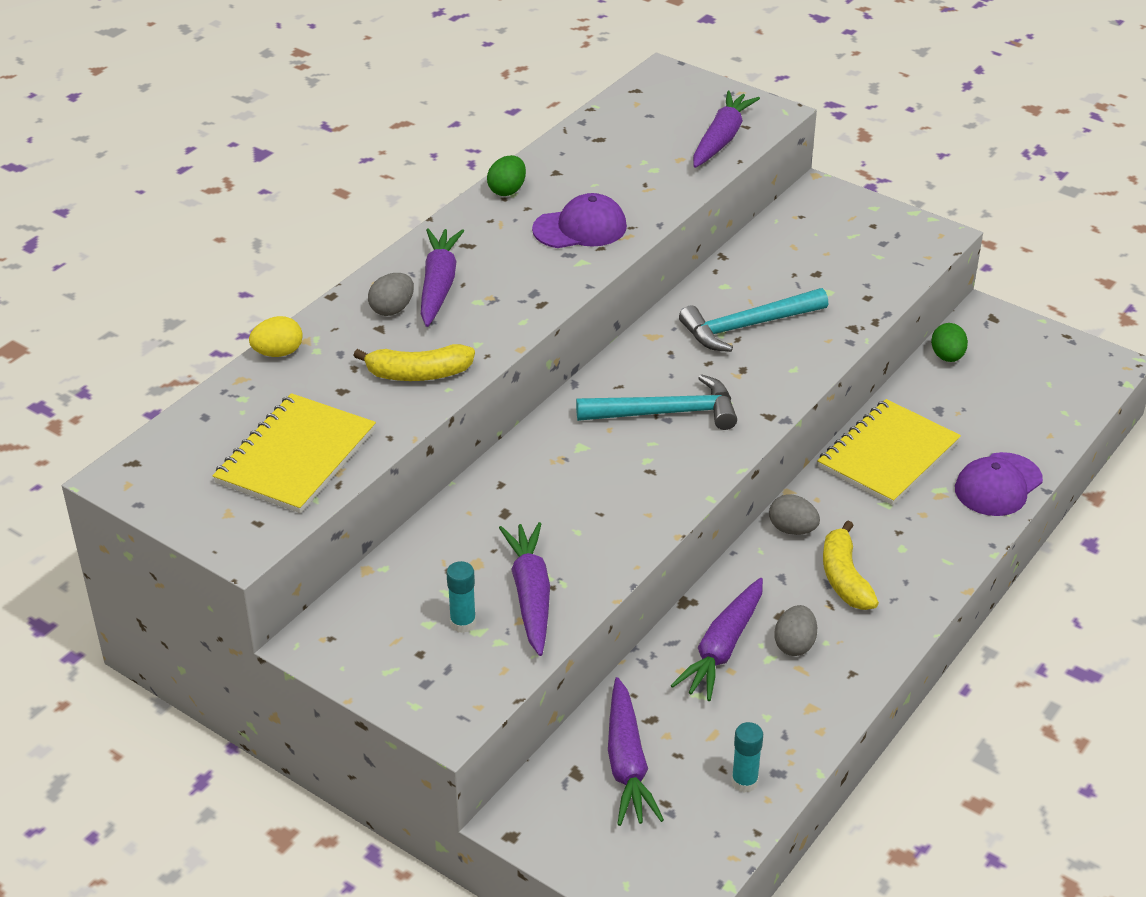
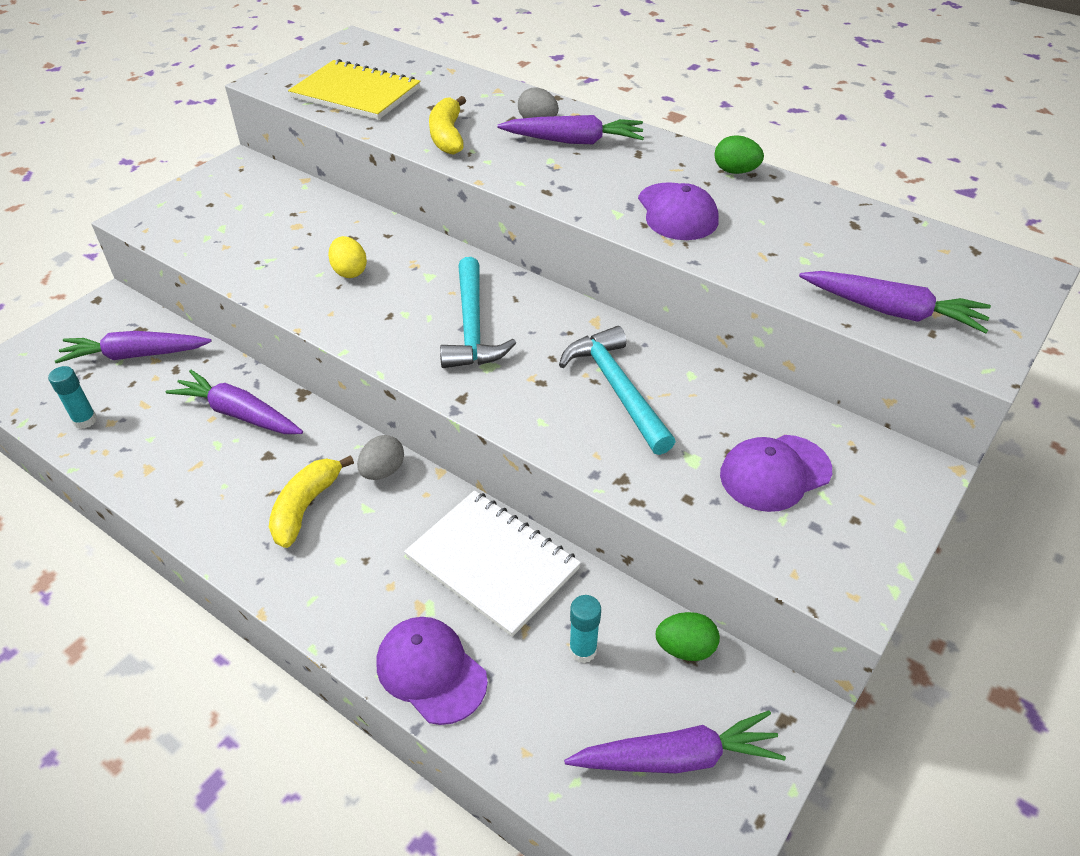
camera: 90 degrees right, 5 degrees up
yellow egg [249,316,303,357] -> yellow egg moved to [328,236,367,278]
turquoise glue stick [447,561,476,633] -> turquoise glue stick moved to [569,595,601,663]
purple carrot [499,522,550,656] -> purple carrot moved to [564,710,786,773]
grey egg [774,605,817,656] -> none
yellow notebook [817,399,961,505] -> white notebook [404,490,581,637]
yellow banana [823,520,879,610] -> yellow banana turned 60 degrees counterclockwise [269,455,354,548]
none -> purple cap [720,435,832,512]

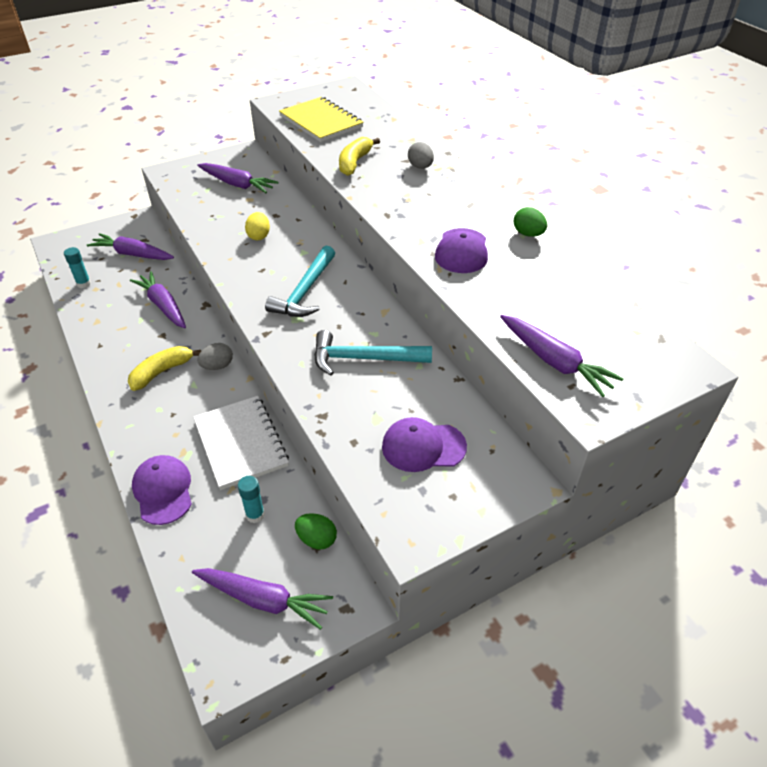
camera: 25 degrees right, 0 degrees up
purple carrot [497,115,644,144] -> purple carrot moved to [197,163,278,193]
turquoise hammer [559,326,676,455] -> turquoise hammer turned 90 degrees counterclockwise [314,330,432,375]

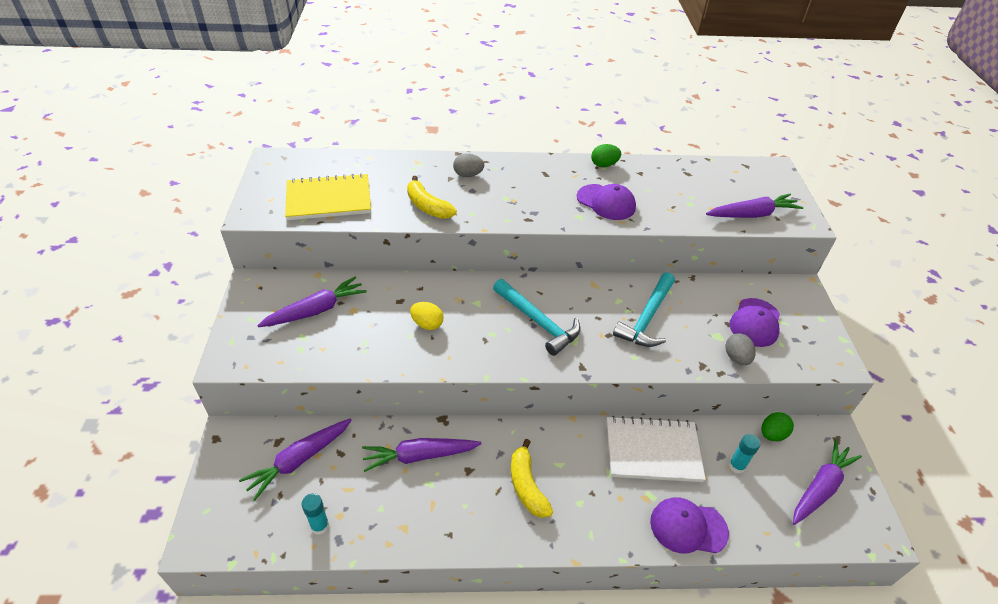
camera: 65 degrees left, 0 degrees up
grey egg [197,343,233,370] -> grey egg moved to [725,333,756,365]

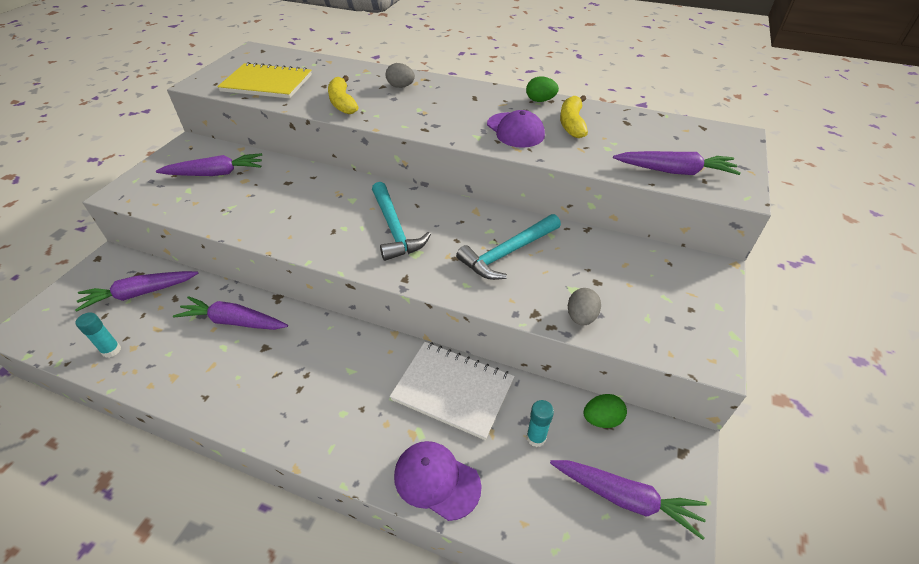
camera: 25 degrees right, 0 degrees up
yellow egg [410,302,444,330] -> none
yellow banana [511,439,553,518] -> yellow banana moved to [560,95,588,138]
purple cap [729,298,780,347] -> none
purple carrot [793,439,862,525] -> purple carrot turned 45 degrees clockwise [550,460,707,540]

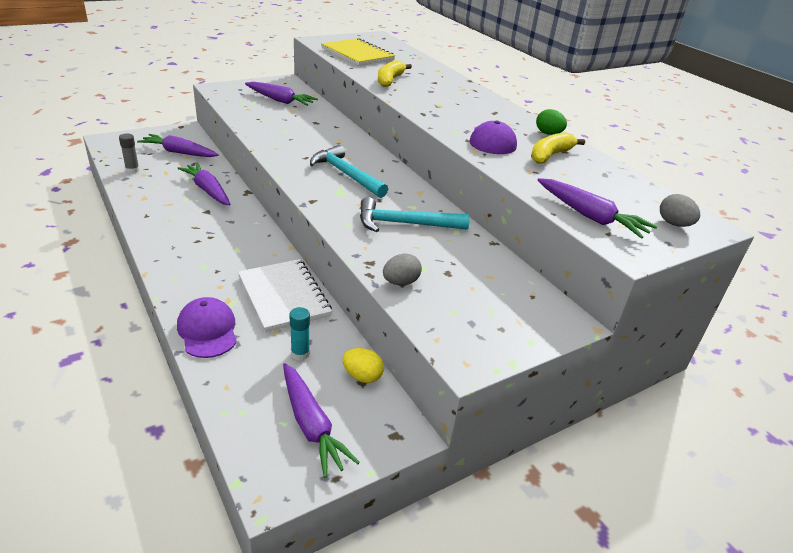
camera: 35 degrees right, 10 degrees down
turquoise glue stick [76,312,121,358] -> grey glue stick [119,133,140,173]
turquoise hammer [372,182,431,261] -> turquoise hammer turned 120 degrees clockwise [310,145,388,198]
grey egg [386,63,415,88] -> grey egg moved to [660,194,700,227]
green egg [584,394,627,428] -> yellow egg [342,348,384,383]

